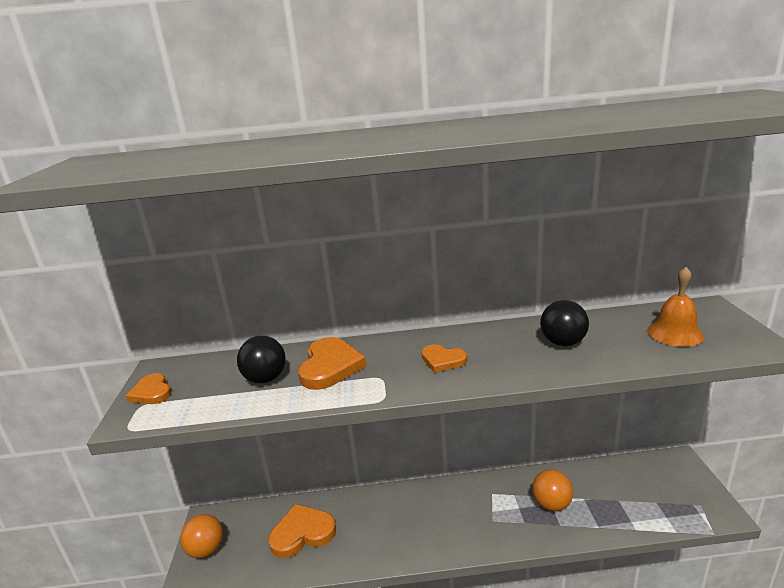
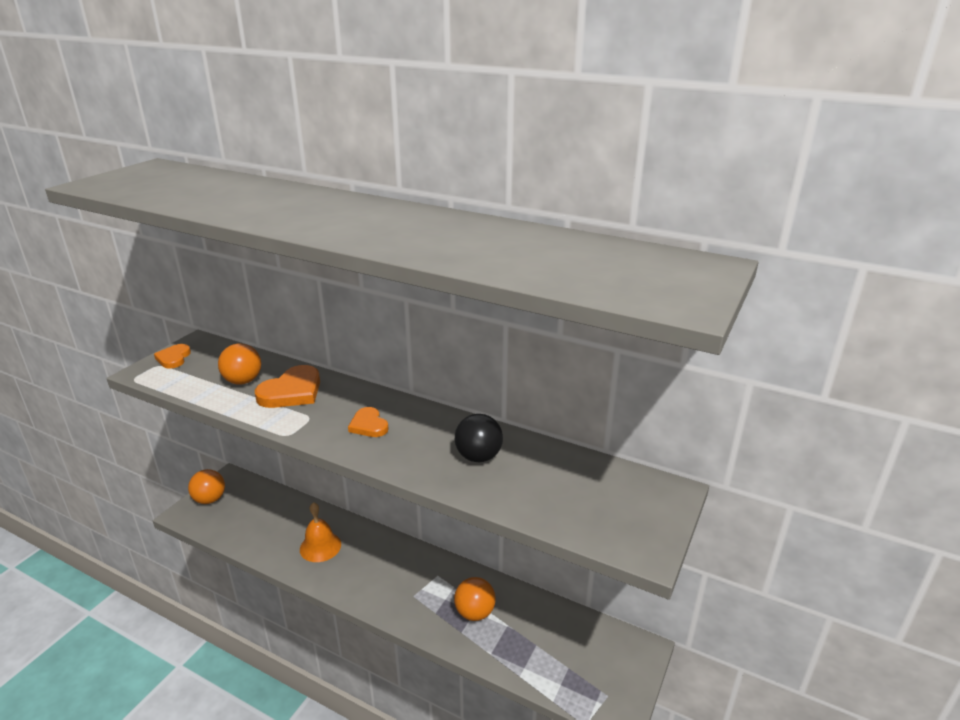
camera: 30 degrees right, 5 degrees up
black ball [237,336,286,383] -> orange ball [218,343,261,384]
orange heart [268,504,336,558] -> none
orange bell [647,267,704,347] -> orange bell moved to [300,502,341,562]

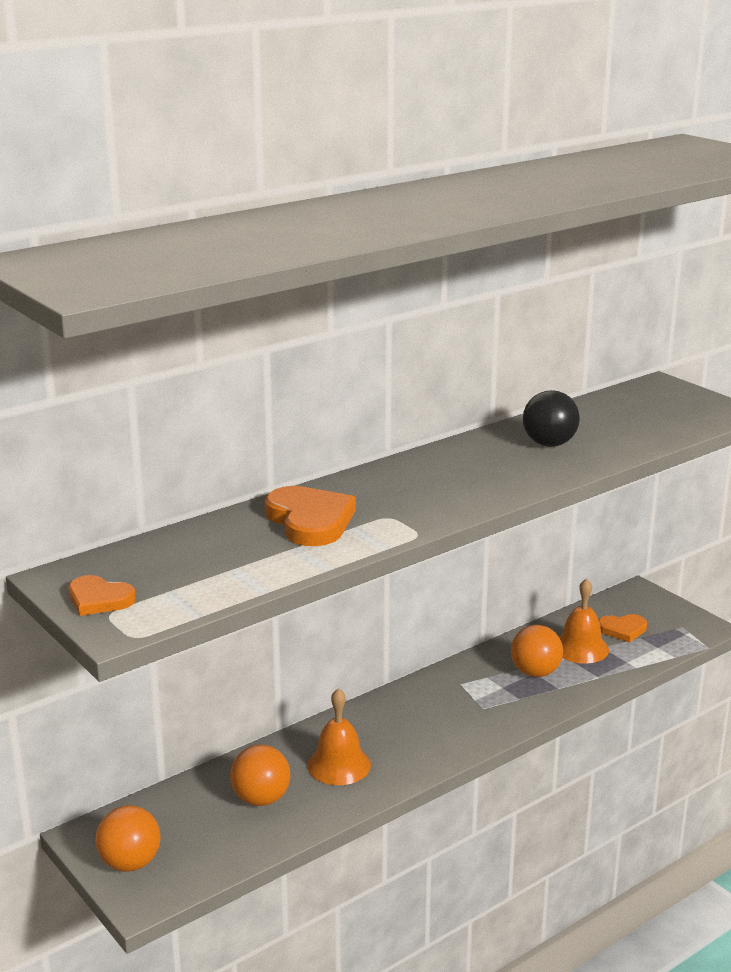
camera: 65 degrees left, 5 degrees down
orange ball [218,343,261,384] -> orange ball moved to [230,745,290,806]
orange heart [348,407,389,437] -> orange heart moved to [599,614,647,643]
none -> orange bell [559,578,609,664]

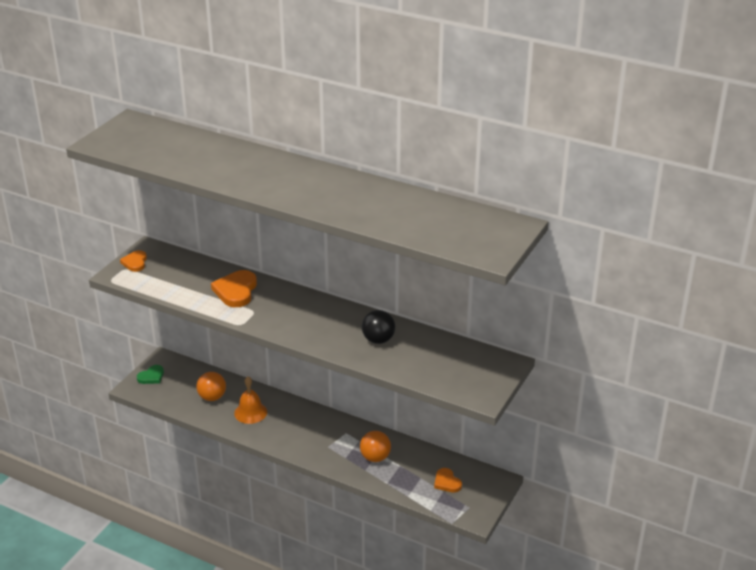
camera: 65 degrees right, 10 degrees up
orange ball [95,805,161,872] -> green heart [137,365,164,384]
orange heart [265,486,356,546] -> orange heart turned 150 degrees clockwise [211,270,257,307]
orange bell [559,578,609,664] -> none

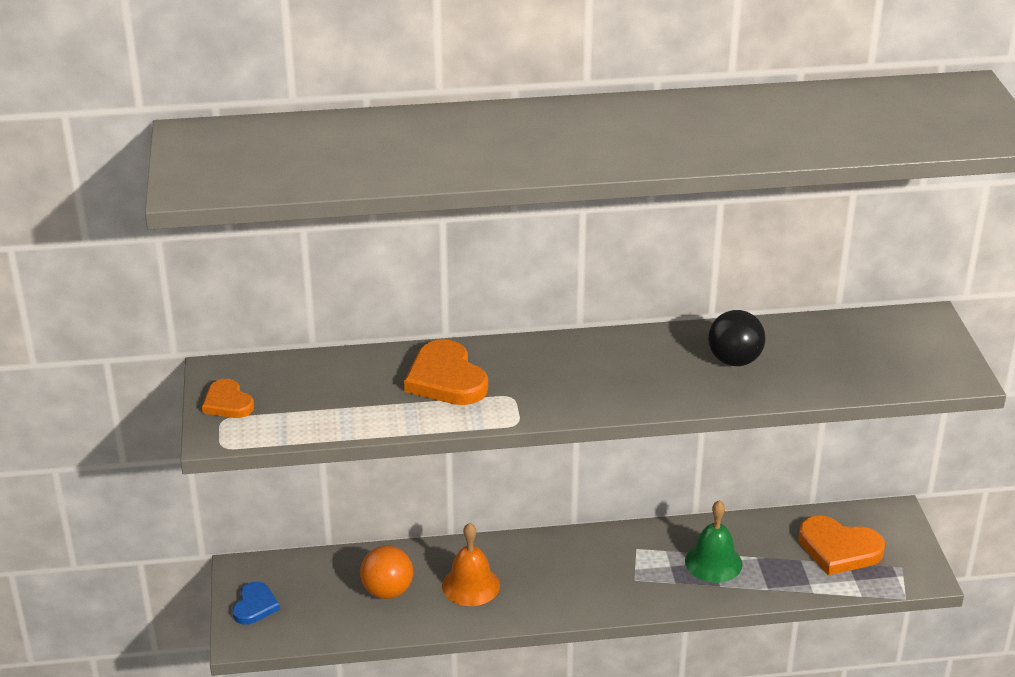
camera: 35 degrees left, 0 degrees up
green heart [137,365,164,384] -> blue heart [232,581,280,625]
orange ball [360,431,391,462] -> green bell [685,500,742,583]
orange heart [434,468,462,492] -> orange heart [798,515,885,575], size x1.66

